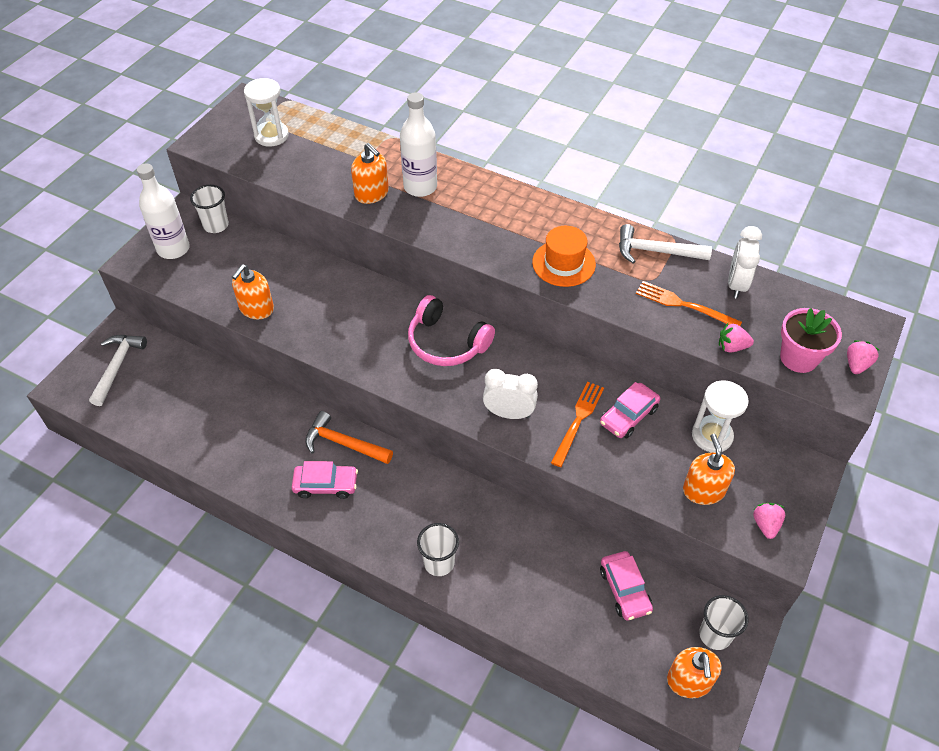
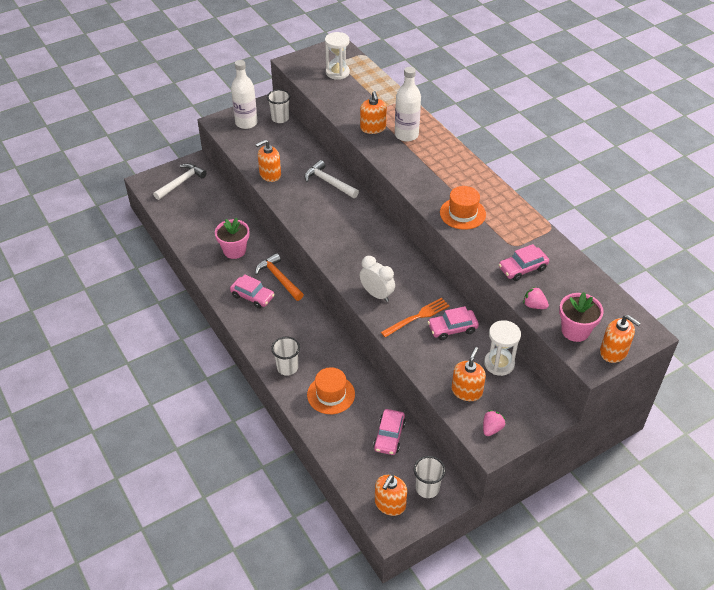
camera: 30 degrees right, 5 degrees down
pink headphones [408,295,495,366] -> none
white hammer [619,224,712,263] -> white hammer moved to [305,160,359,198]
orange fork [636,281,742,326] -> pink car [499,244,549,281]
white clock [728,226,762,299] -> none
pink strawberry [847,340,879,374] -> orange soap dispenser [600,315,641,363]
none -> pink flower pot [215,218,249,259]
none -> orange hat [307,367,355,414]

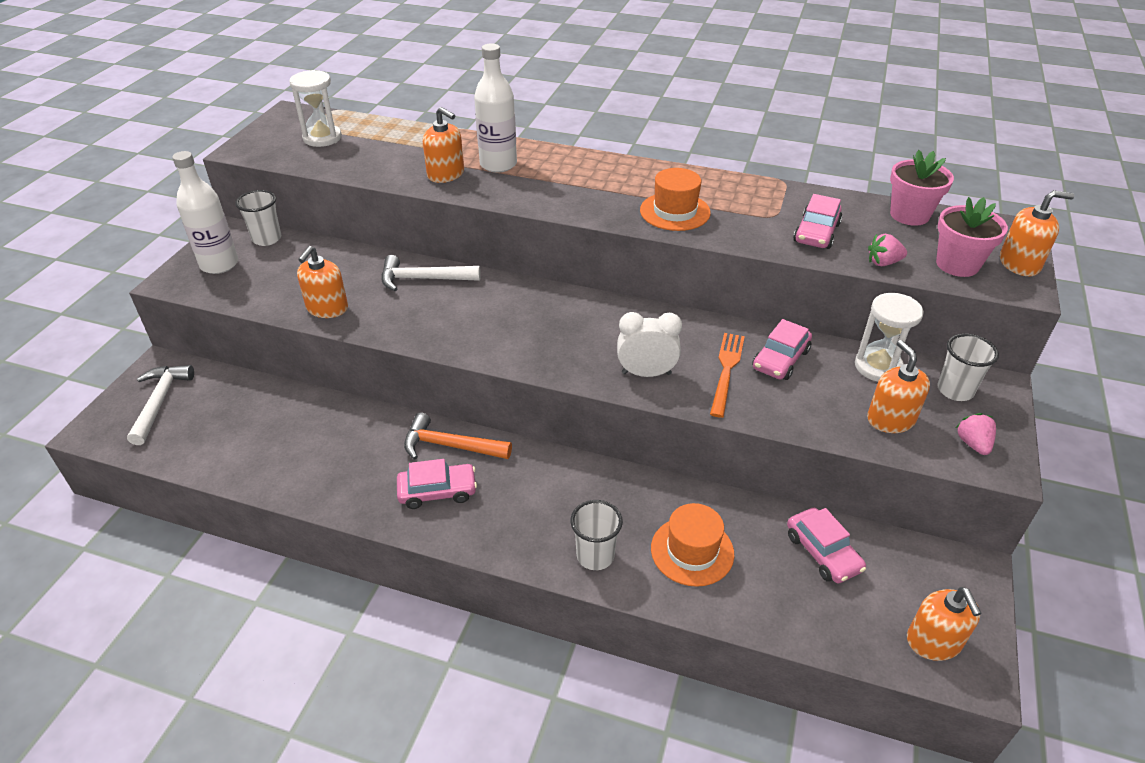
camera: 40 degrees left, 5 degrees down
pink flower pot [215,218,249,259] -> pink flower pot moved to [890,150,954,226]
white cup [414,456,446,498] -> white cup moved to [937,334,999,401]

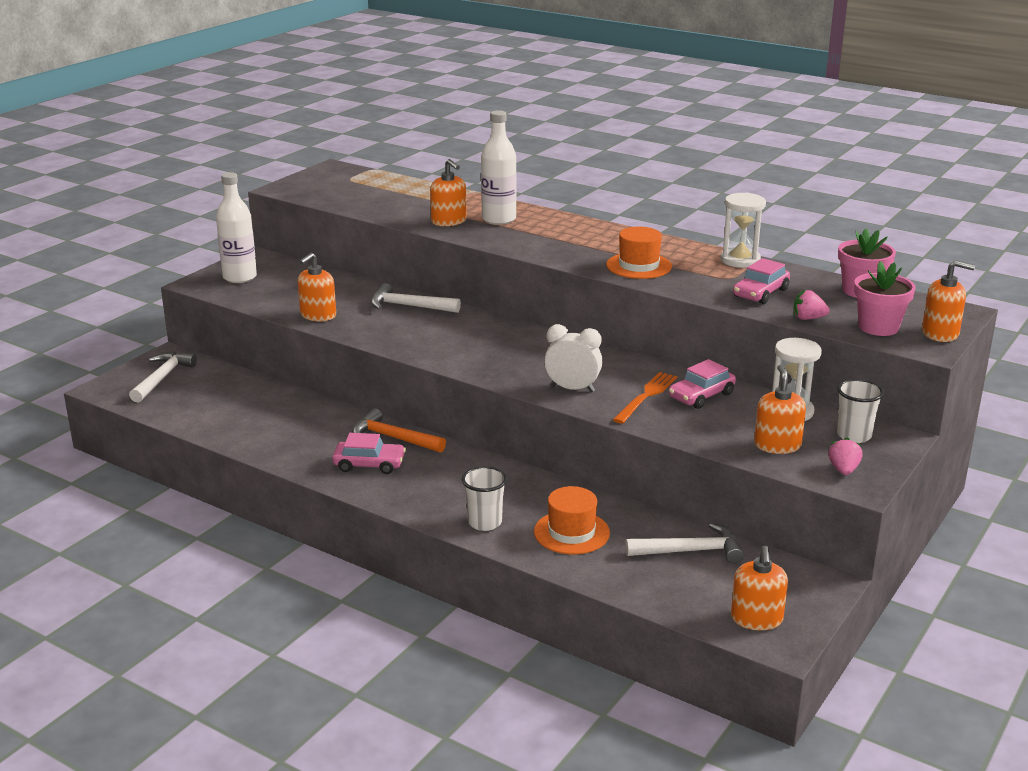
camera: 15 degrees right, 15 degrees down
white cup [236,190,281,246] -> none
white hourglass [289,70,342,147] -> white hourglass moved to [720,193,766,268]
pink car [787,508,866,583] -> white hammer [625,523,744,563]

